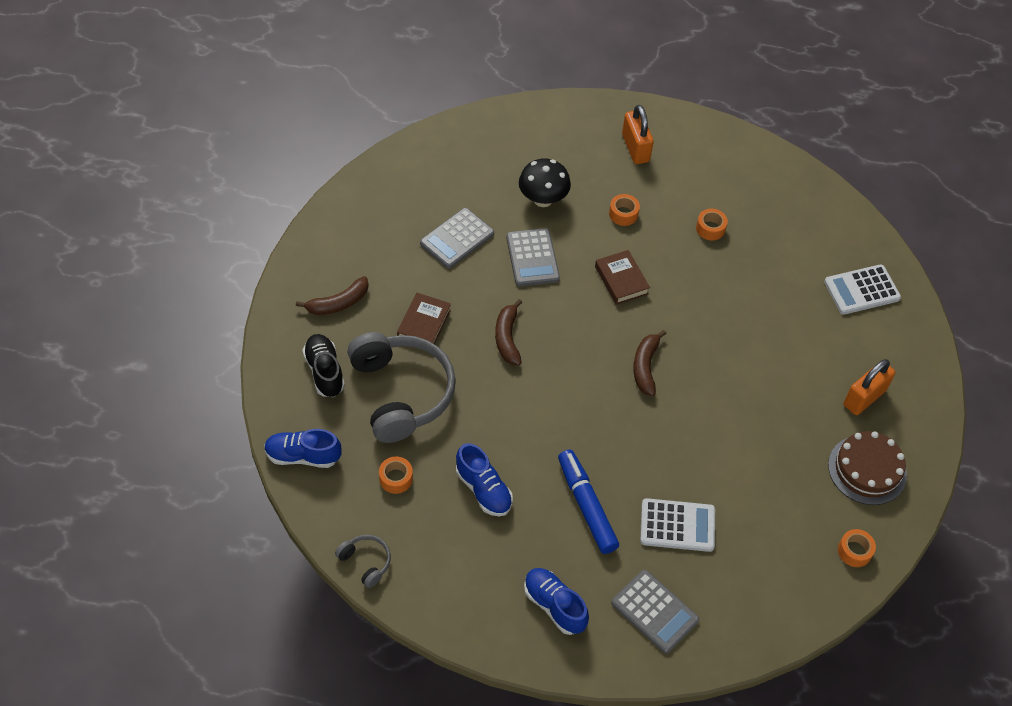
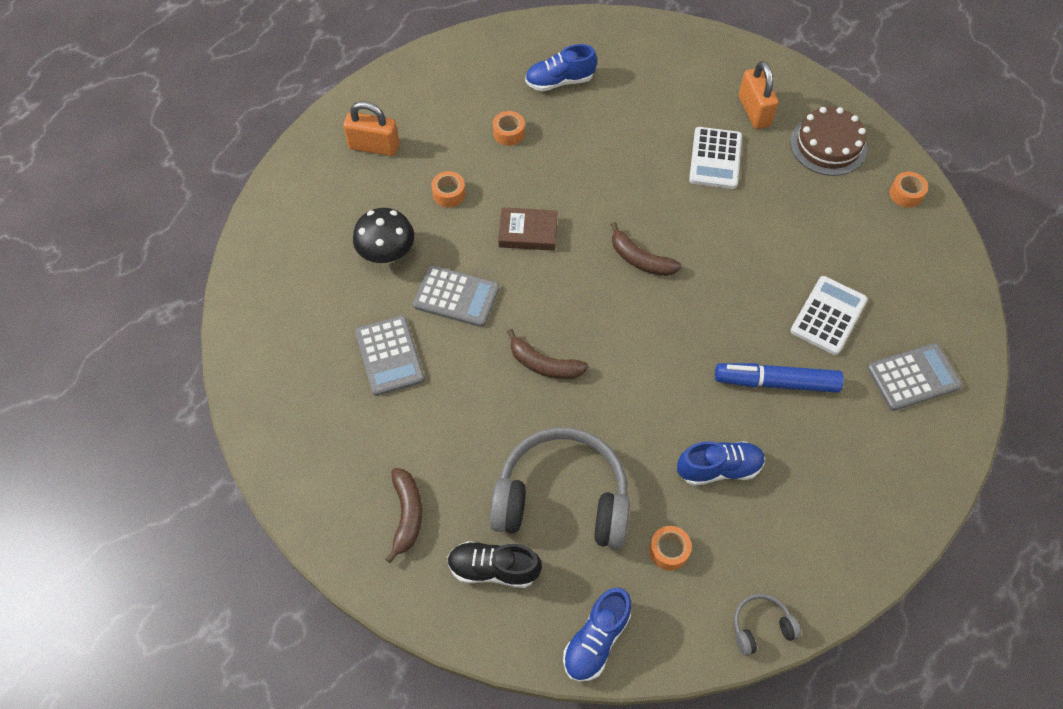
camera: 60 degrees left, 5 degrees up
brown book [397,293,451,344] -> none
blue shoe [524,568,589,635] -> blue shoe moved to [525,44,597,91]
white calculator [824,264,901,315] -> white calculator moved to [689,127,742,189]

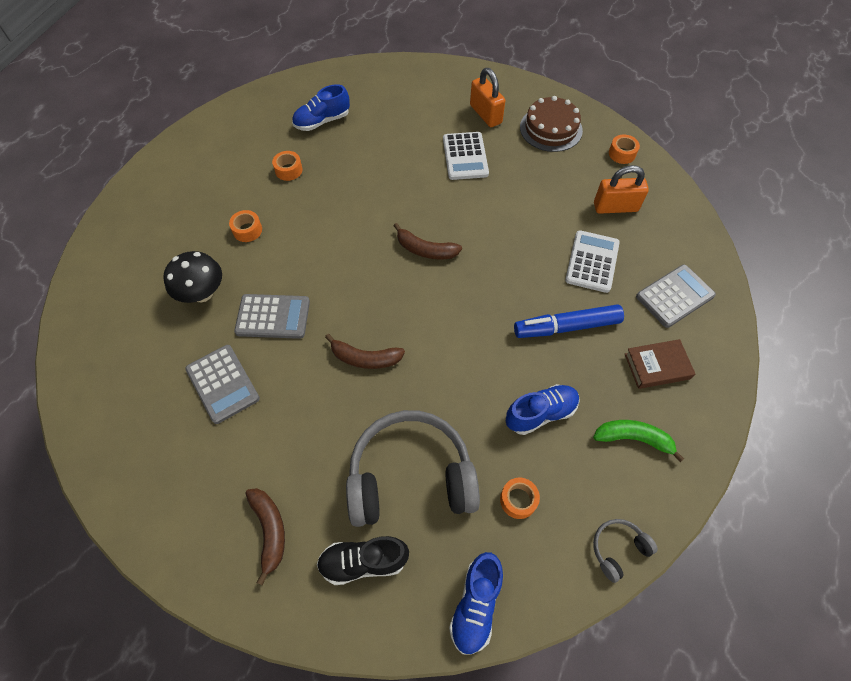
camera: 15 degrees left, 0 degrees up
orange padlock [343,101,399,156] -> orange padlock moved to [594,165,649,214]
brown book [498,207,558,251] -> brown book moved to [625,339,695,389]
none -> green banana [593,420,684,462]

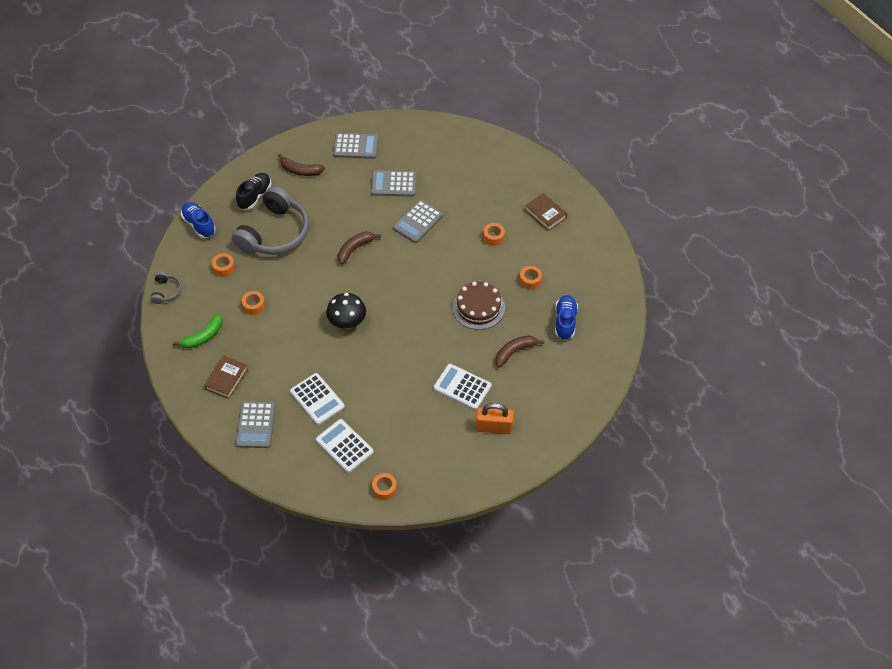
camera: 125 degrees right, 5 degrees down
black mushroom [163,251,222,303] -> black mushroom moved to [326,293,366,329]
brown banana [394,223,462,259] -> brown banana moved to [495,335,545,368]
blue shoe [506,384,580,435] -> orange tape [242,291,265,315]
blue marker [514,305,624,338] -> none
brown cake [520,96,583,152] -> brown cake moved to [452,282,505,330]
orange padlock [594,165,649,214] -> white calculator [316,419,374,473]
none -> grey calculator [333,133,379,159]
none -> brown book [525,193,567,231]

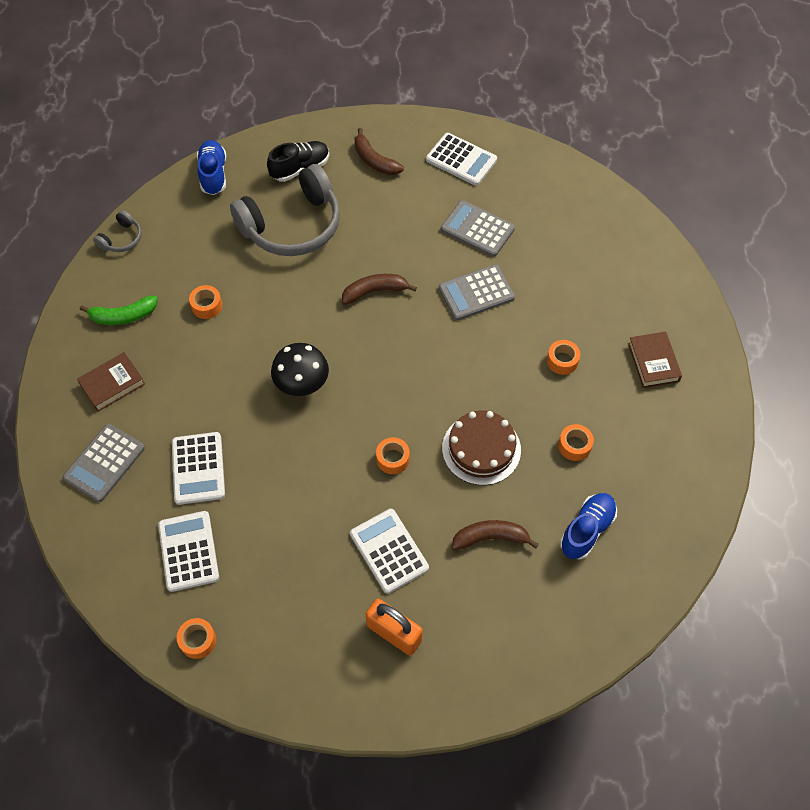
camera: 30 degrees right, 5 degrees up
orange tape [212,253,235,277] -> orange tape moved to [376,437,410,474]
grey calculator [333,133,379,159] -> white calculator [426,133,497,186]

